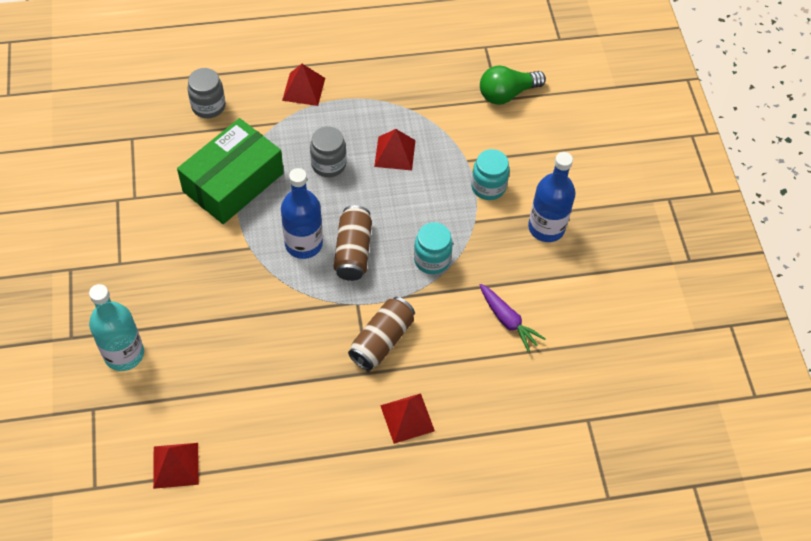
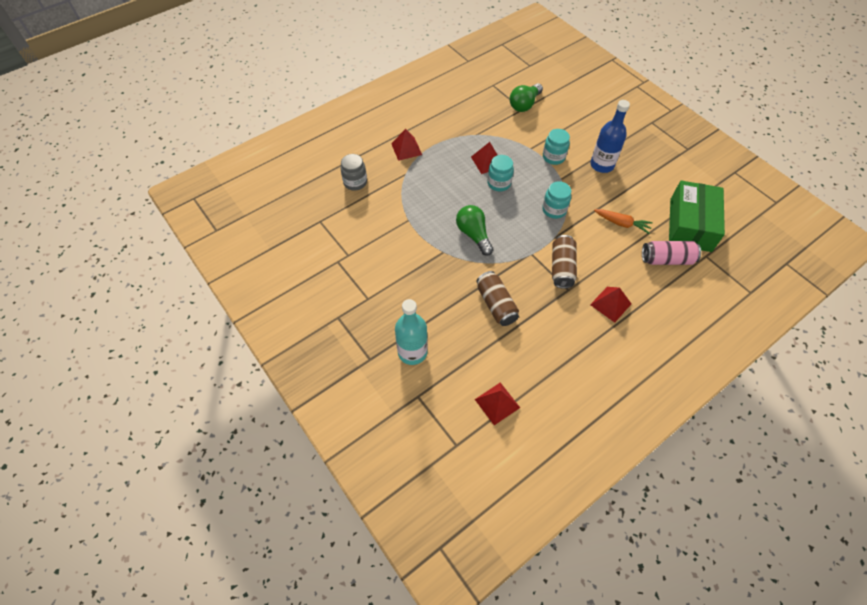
camera: 25 degrees left, 0 degrees up
green box [177,118,284,224] -> green box moved to [669,180,725,252]
blue bottle [281,168,323,259] -> green light bulb [456,205,493,256]
grey jar [310,126,347,177] -> none
brown can [334,205,372,281] -> brown can moved to [476,271,519,326]
purple carrot [480,284,545,352] -> orange carrot [594,209,653,234]
none -> turquoise jar [487,155,514,192]
none -> pink can [642,241,701,265]

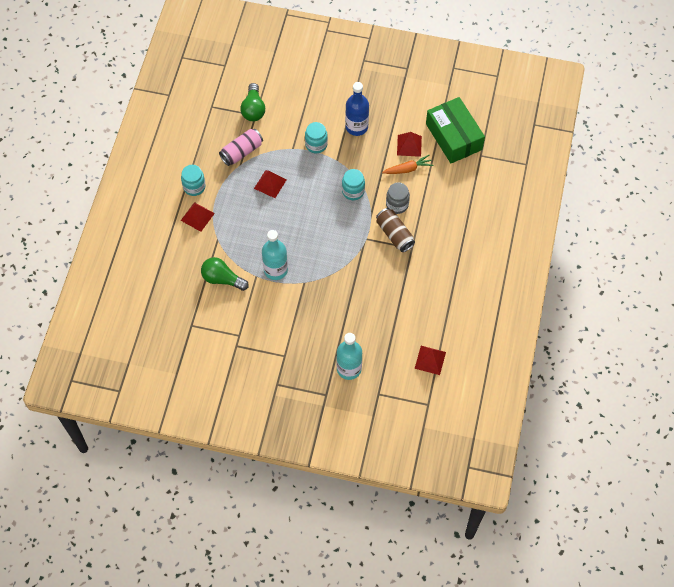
camera: 40 degrees left, 5 degrees up
grey jar [340,154,367,191] -> grey jar moved to [386,182,410,214]
green light bulb [456,205,493,256] -> green light bulb moved to [201,257,249,291]
brown can [476,271,519,326] -> none
turquoise jar [487,155,514,192] -> turquoise jar moved to [181,165,205,196]
red pyramid [590,287,631,323] -> red pyramid moved to [397,132,422,157]
pink can [642,241,701,265] -> pink can moved to [219,129,263,166]
none -> turquoise bottle [262,230,288,280]

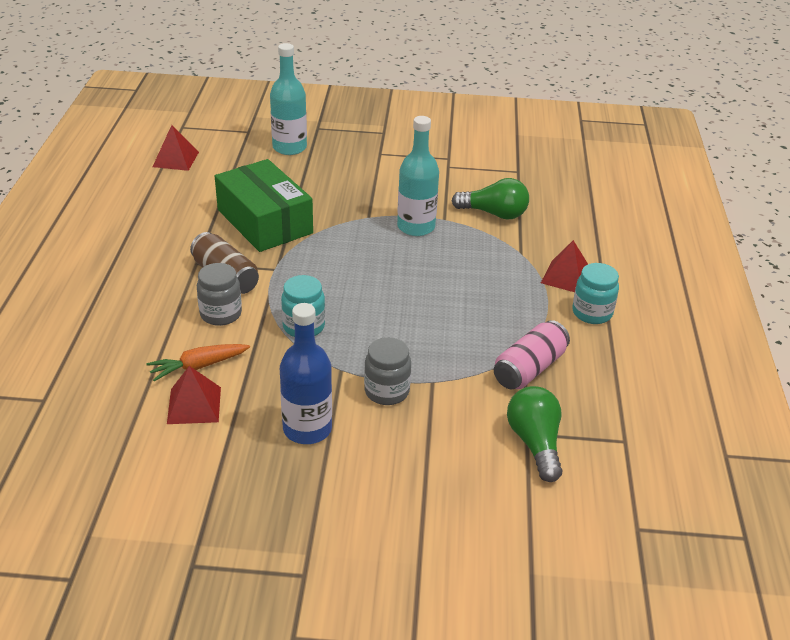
camera: 170 degrees right, 25 degrees down
red pyramid [254,170,287,198] -> none
turquoise jar [305,122,328,153] -> grey jar [364,337,411,405]
green box [426,97,485,163] -> green box moved to [215,159,313,252]

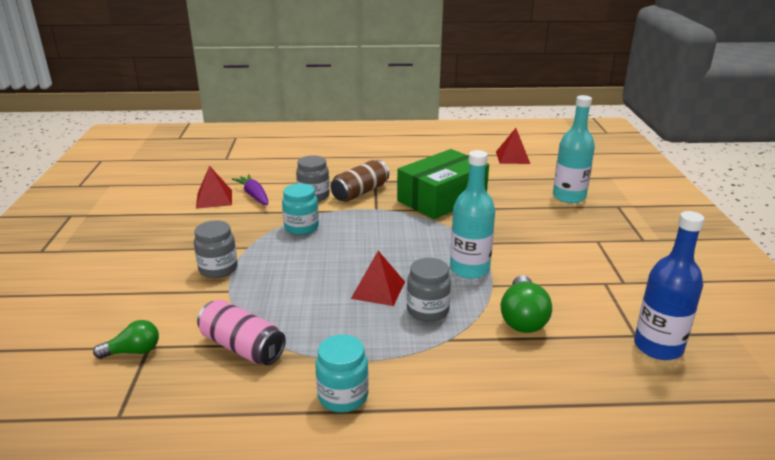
camera: 85 degrees right, 10 degrees down
orange carrot [146,344,250,381] -> purple carrot [232,175,268,205]
blue bottle [280,303,332,444] -> blue bottle moved to [634,211,705,360]
green light bulb [507,386,562,482] -> green light bulb [93,320,159,359], size x0.64
red pyramid [541,240,588,292] -> red pyramid moved to [351,251,405,306]
none -> grey jar [407,258,451,322]

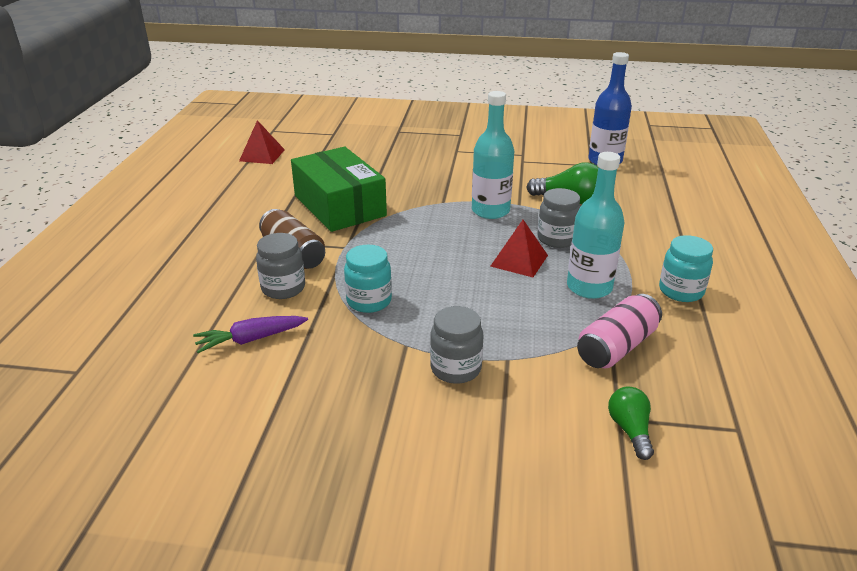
camera: 80 degrees left, 5 degrees up
red pyramid [196,166,232,209] -> none
turquoise bottle [553,95,595,203] -> turquoise bottle moved to [567,152,625,299]

